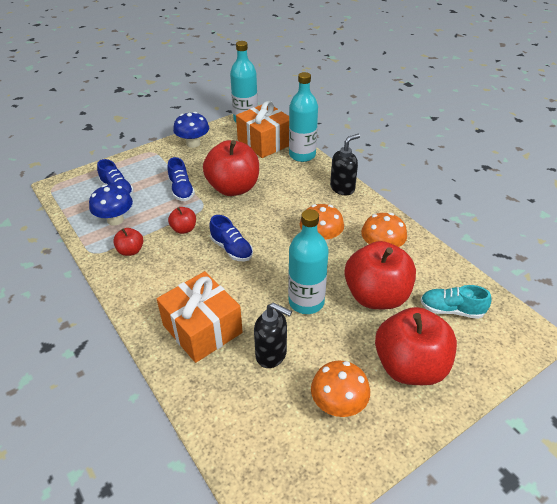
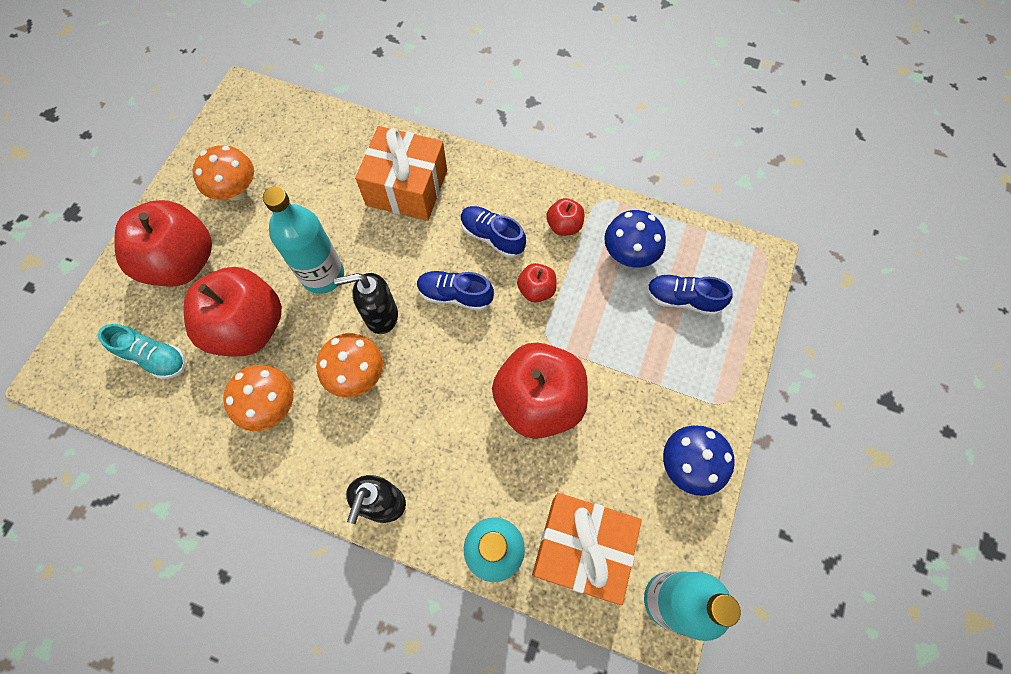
camera: 145 degrees right, 25 degrees up
blue shoe [167,157,195,201] -> blue shoe moved to [461,206,526,258]
black soap dispenser [254,302,292,368] -> black soap dispenser moved to [334,273,398,334]
turquoise shoe [421,285,491,319] -> turquoise shoe turned 45 degrees clockwise [98,324,186,379]

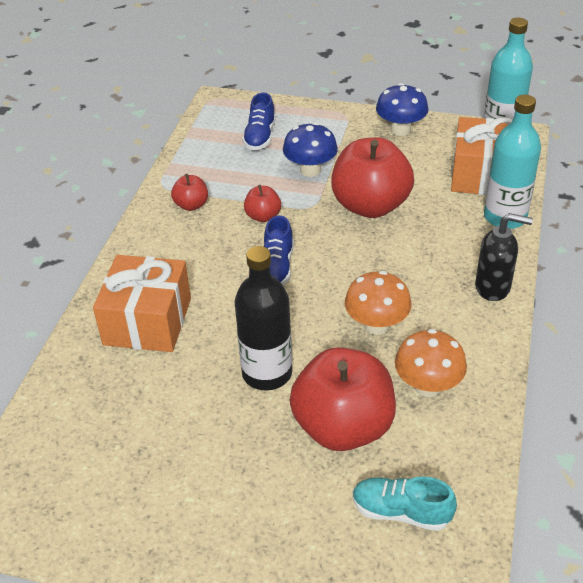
camera: 95 degrees left, 25 degrees down
turquoise shoe [98,324,186,379] -> turquoise shoe turned 90 degrees counterclockwise [352,476,457,531]
red apple [114,200,212,287] -> none
orange mushroom [192,145,254,201] -> none
turquoise bottle [263,186,344,294] -> black bottle [235,246,292,391]
black soap dispenser [334,273,398,334] -> none
blue shoe [461,206,526,258] -> none
blue mushroom [604,210,666,268] -> blue mushroom moved to [283,122,338,177]

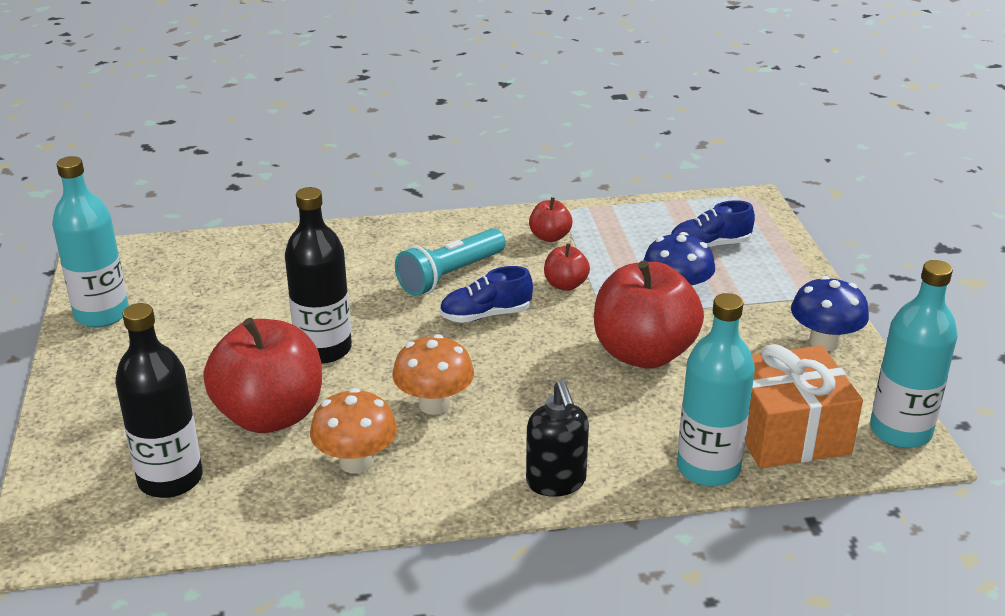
camera: 65 degrees right, 10 degrees down
orange gift [93,255,191,352] -> none
turquoise shoe [352,476,457,531] -> black bottle [115,303,203,498]
none -> turquoise bottle [52,156,129,327]
none -> turquoise flashlight [395,228,506,296]

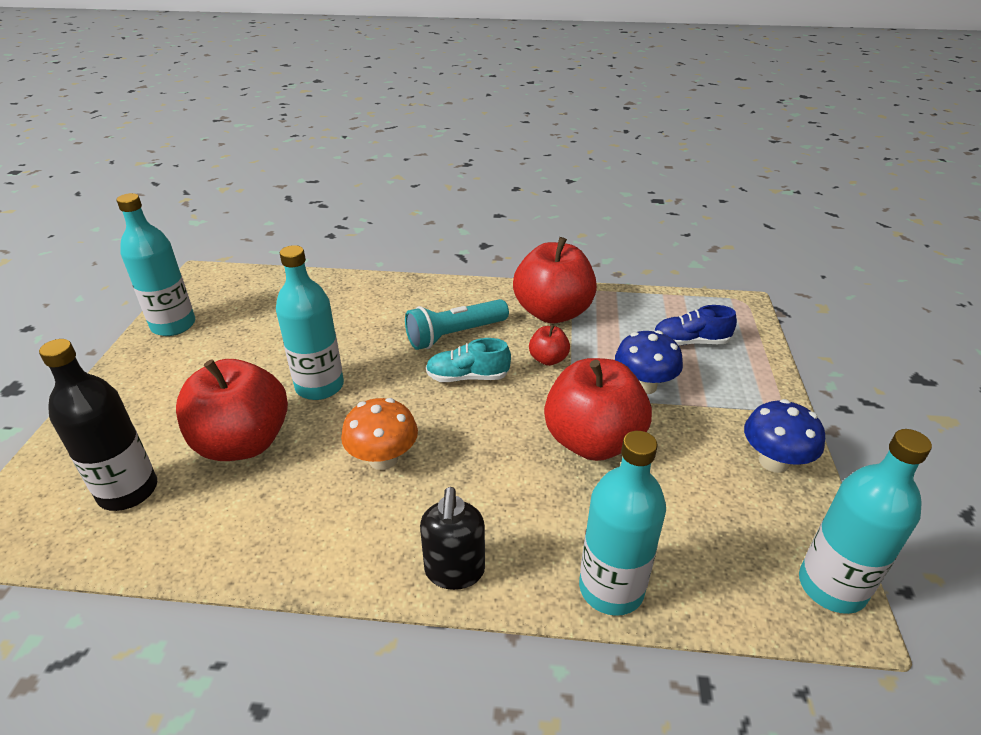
camera: 15 degrees right, 5 degrees up
black bottle [285,187,352,364] -> turquoise bottle [276,245,344,400]
orange mushroom [310,388,397,474] -> none
blue shoe [440,266,533,323] -> turquoise shoe [426,338,511,382]
red apple [529,197,572,242] -> red apple [513,237,597,323], size x2.18
orange gift [745,344,863,468] -> none

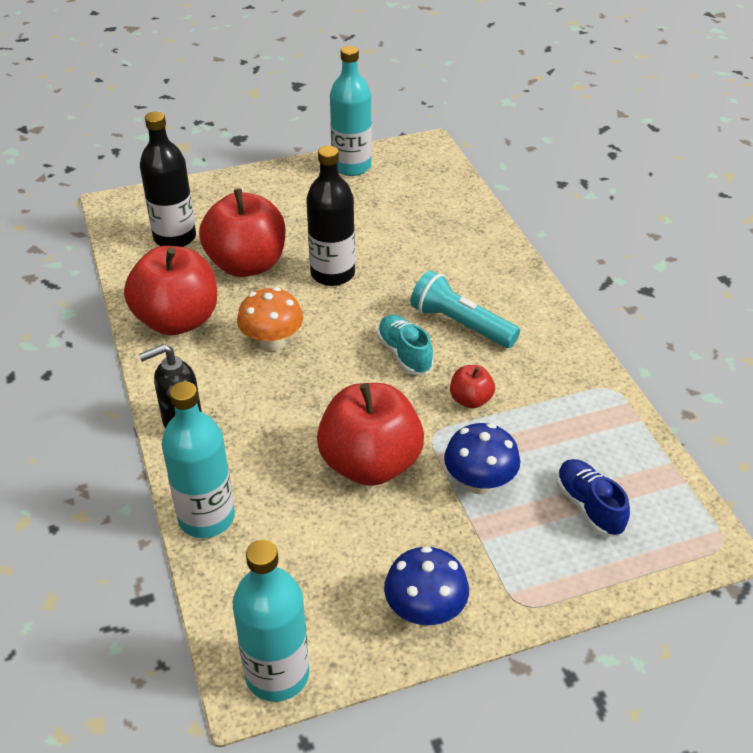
camera: 65 degrees right, 5 degrees up
turquoise bottle [276,245,344,400] -> black bottle [306,146,355,286]
red apple [513,237,597,323] -> red apple moved to [124,246,217,335]

